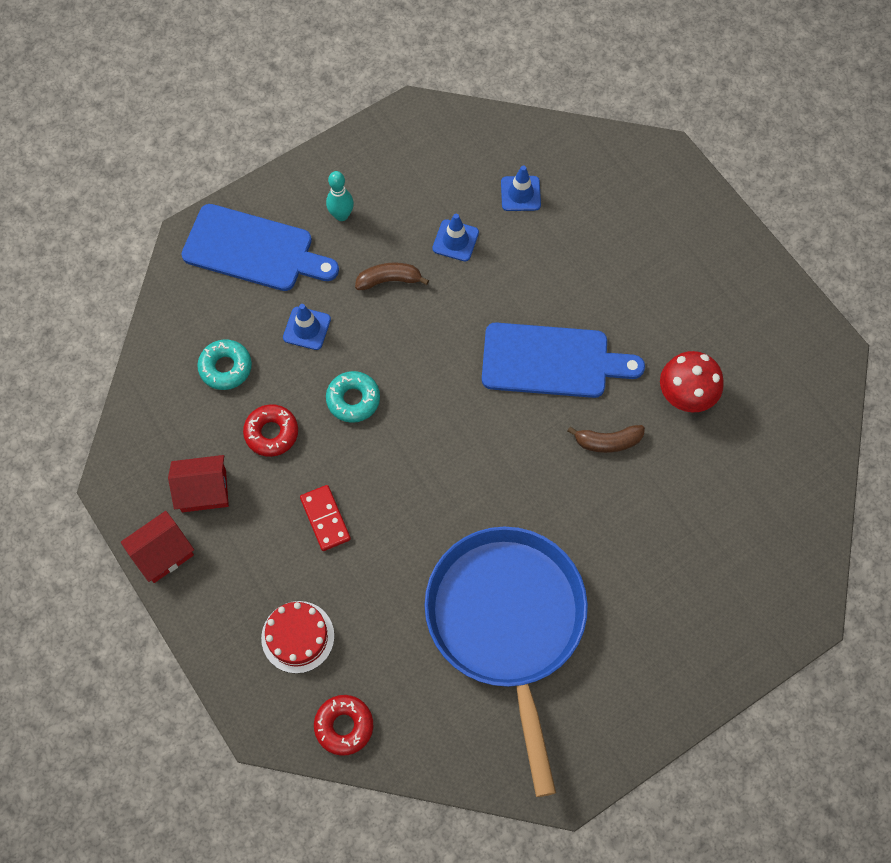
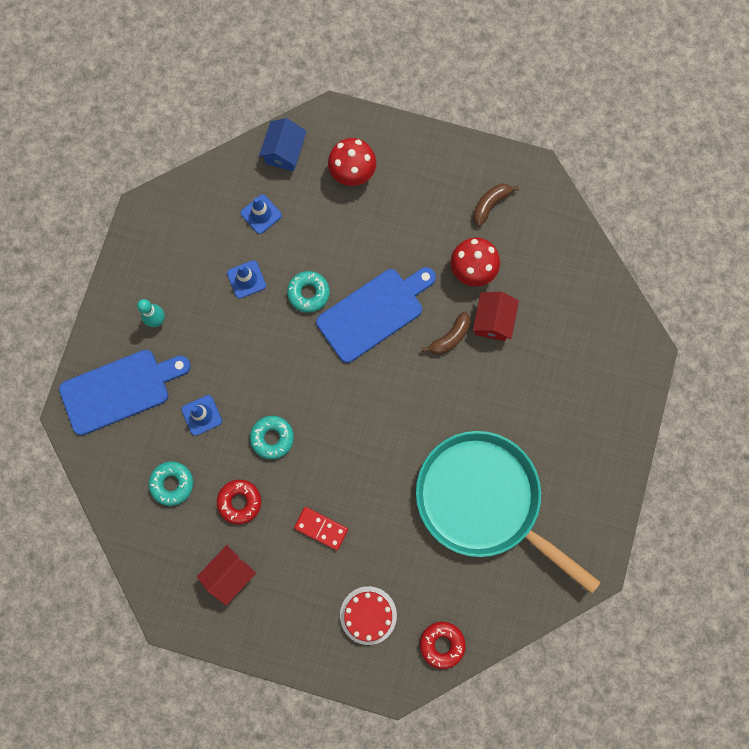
camera: 40 degrees left, 10 degrees up
red house [121,511,194,583] -> red house moved to [473,292,519,341]
brown banana [355,263,429,290] -> brown banana moved to [473,184,519,226]
blue pan [424,527,588,797] -> turquoise pan [416,431,601,594]
none -> blue house [259,118,307,171]
none -> turquoise donut [287,271,330,313]
none -> red mushroom [328,138,376,186]

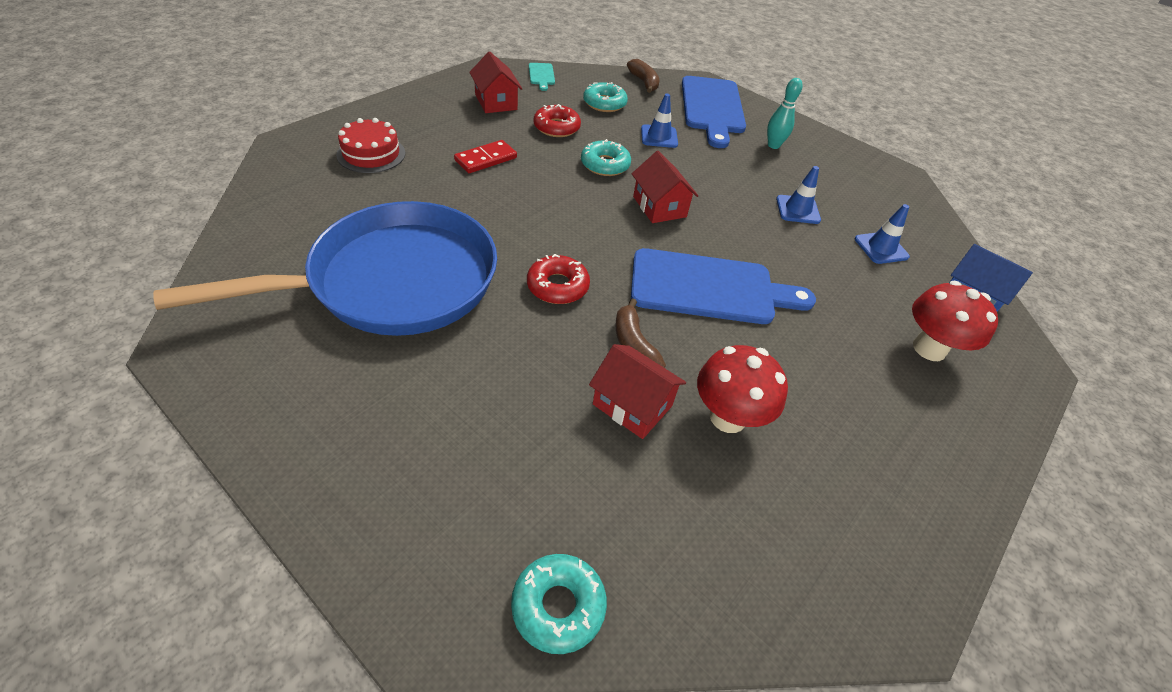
camera: 110 degrees right, 30 degrees down
turquoise donut [287,271,330,313] -> turquoise donut moved to [511,554,607,654]
blue cutting board [316,267,436,363] -> blue cutting board turned 75 degrees counterclockwise [631,248,816,324]
turquoise pan [416,431,601,594] -> blue pan [153,201,497,336]
red donut [420,622,466,669] -> red donut moved to [527,254,590,304]
brown banana [473,184,519,226] -> brown banana moved to [627,59,659,93]
none -> turquoise cutting board [529,63,555,91]
none -> red house [632,151,698,223]

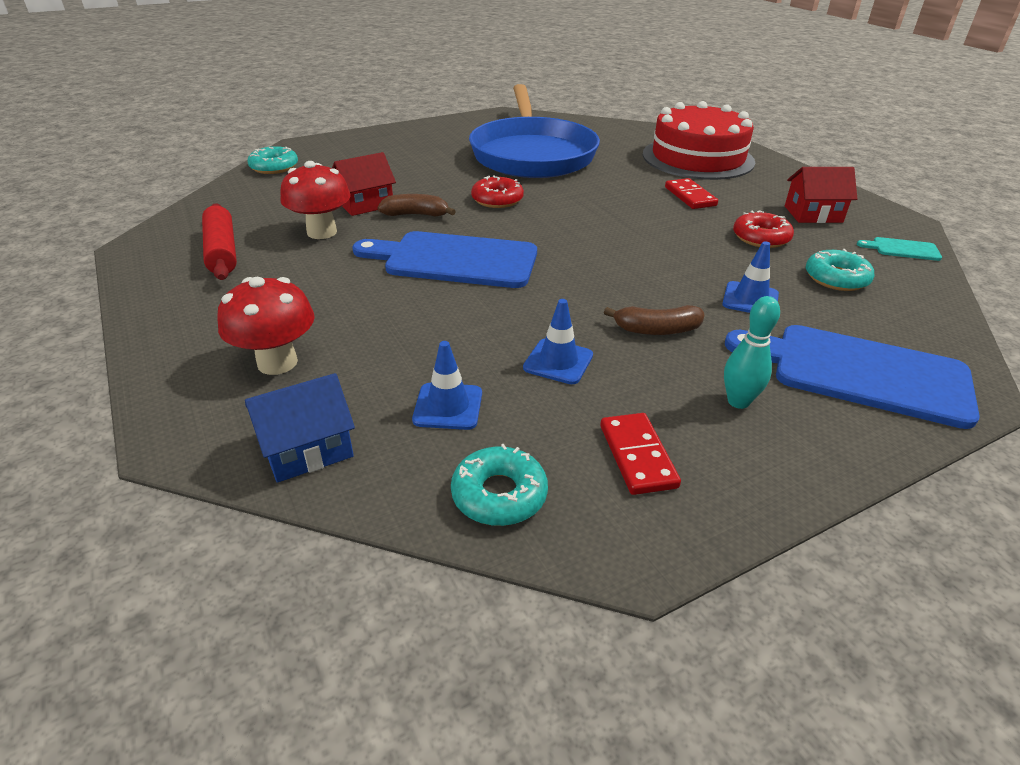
camera: 115 degrees right, 10 degrees down
red cake [336,118,406,173] -> red cake [643,101,755,180], size x1.91
turquoise donut [581,139,631,176] -> turquoise donut moved to [451,444,548,526]
brown banana [627,59,659,93] -> brown banana moved to [604,305,705,335]
blue cutting board [631,248,816,324] -> blue cutting board turned 75 degrees clockwise [352,231,537,288]
red house [632,151,698,223] -> none
none -> red rolling pin [202,203,237,280]
none -> red domino [600,413,681,495]

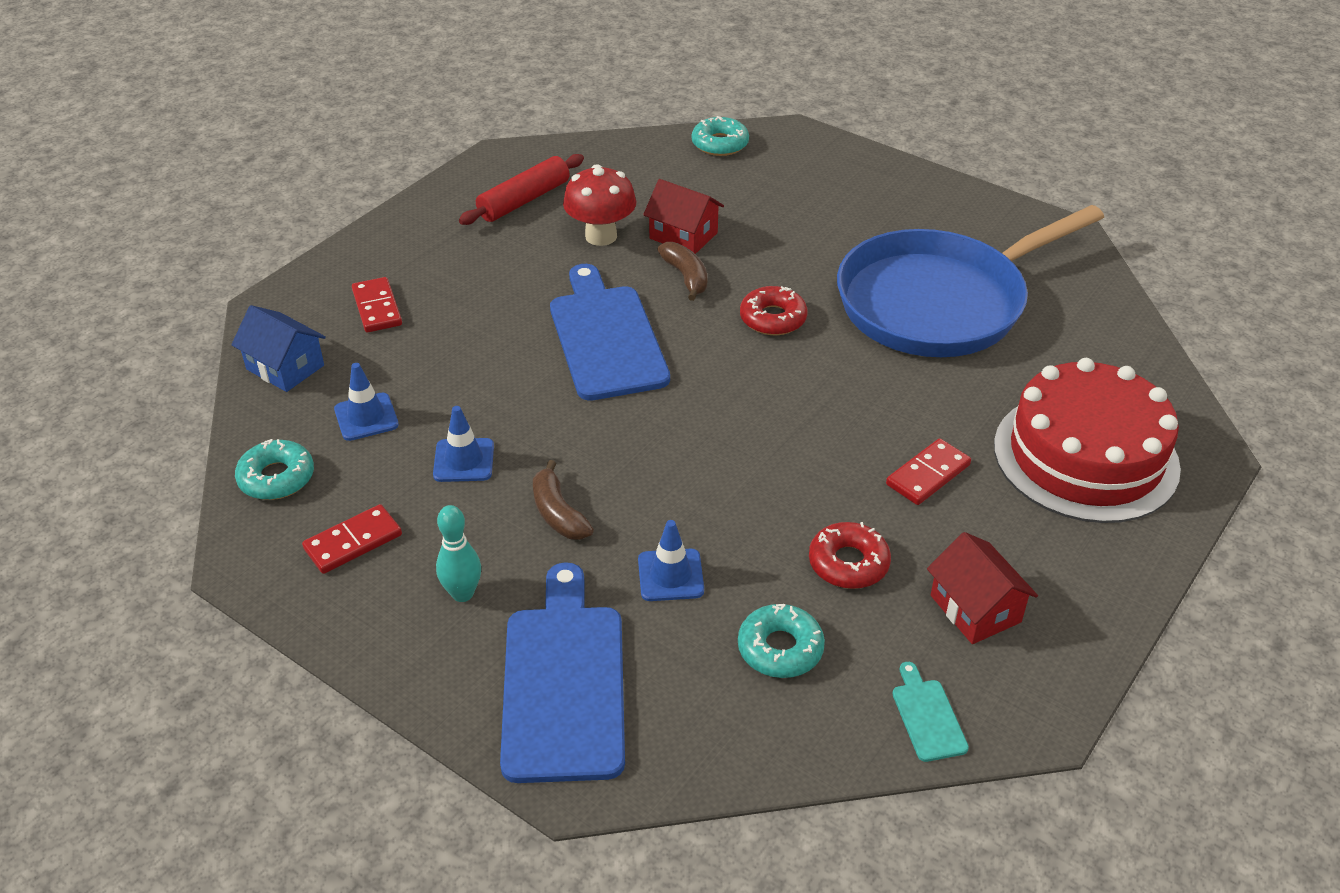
camera: 65 degrees right, 5 degrees up
red mushroom [217,277,315,375] -> red domino [352,277,402,332]

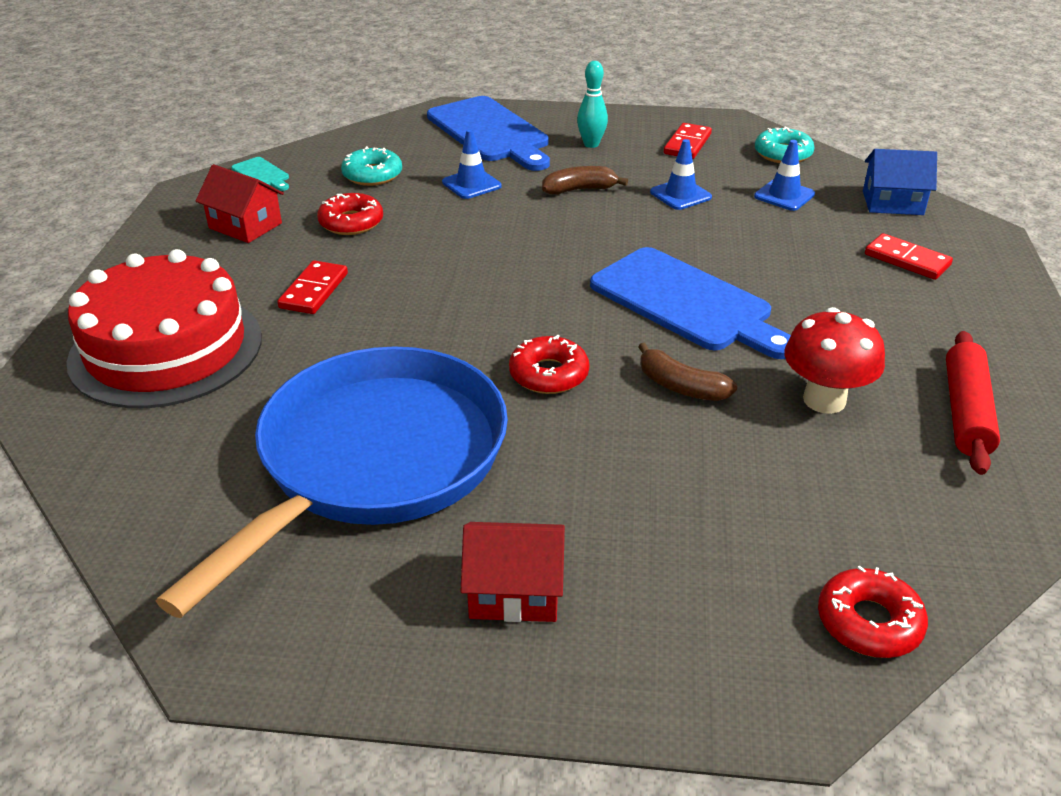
camera: 150 degrees right, 5 degrees down
brown banana [533,460,594,540] -> brown banana turned 45 degrees counterclockwise [542,166,628,195]
red house [643,179,724,254] -> red house moved to [460,522,565,622]
turquoise donut [692,116,749,156] -> red donut [818,565,928,658]

